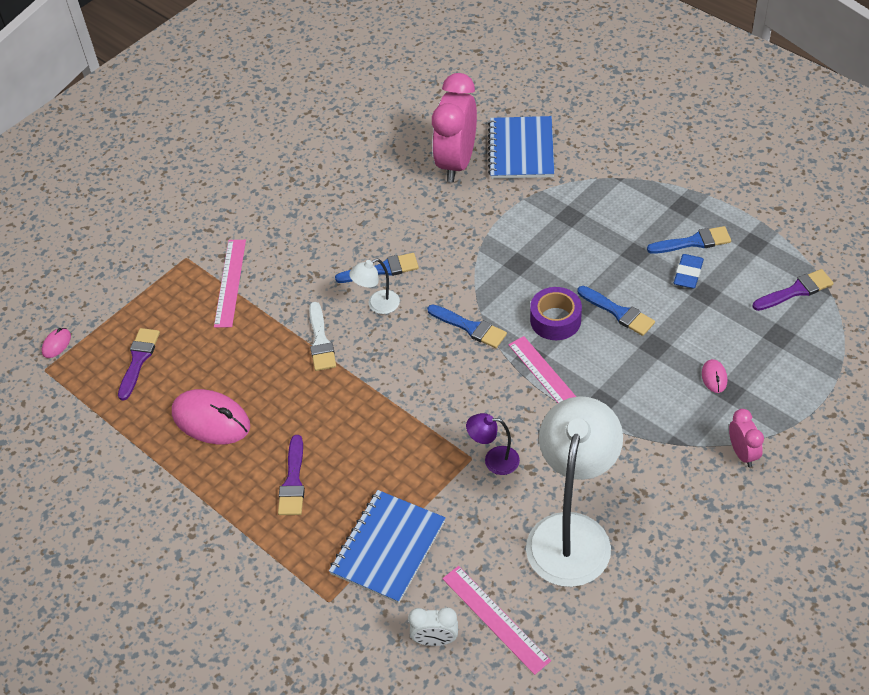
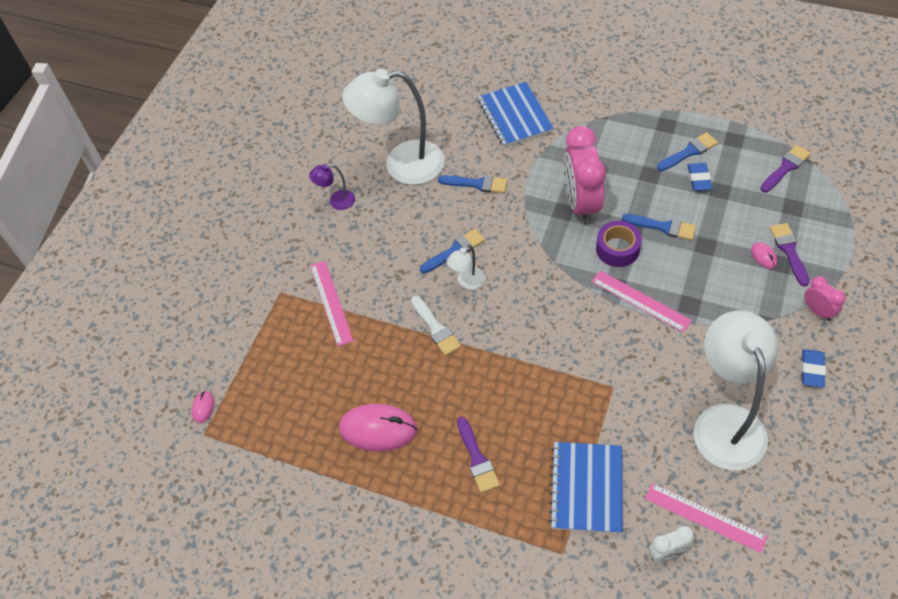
camera: 20 degrees left, 5 degrees up
purple brush [118,328,160,401] -> purple brush moved to [770,223,810,287]
blue brush [427,304,507,348] -> blue brush moved to [438,175,508,193]
pink clock [432,73,477,183] -> pink clock moved to [563,126,606,224]
purple lamp [466,413,520,475] -> purple lamp moved to [309,164,355,210]
none -> white lamp [342,69,445,185]
none -> blue eraser [801,349,826,388]

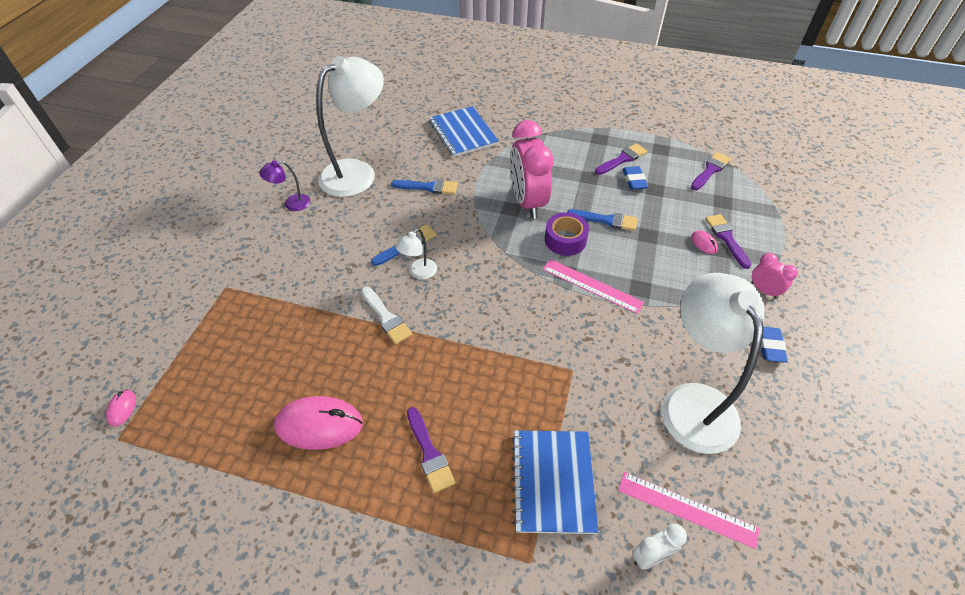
camera: 10 degrees left, 5 degrees down
pink ruler [310,261,353,346] -> none
white lamp [342,69,445,185] -> white lamp turned 150 degrees clockwise [316,56,384,197]
blue brush [657,132,718,171] -> purple brush [595,143,647,175]

